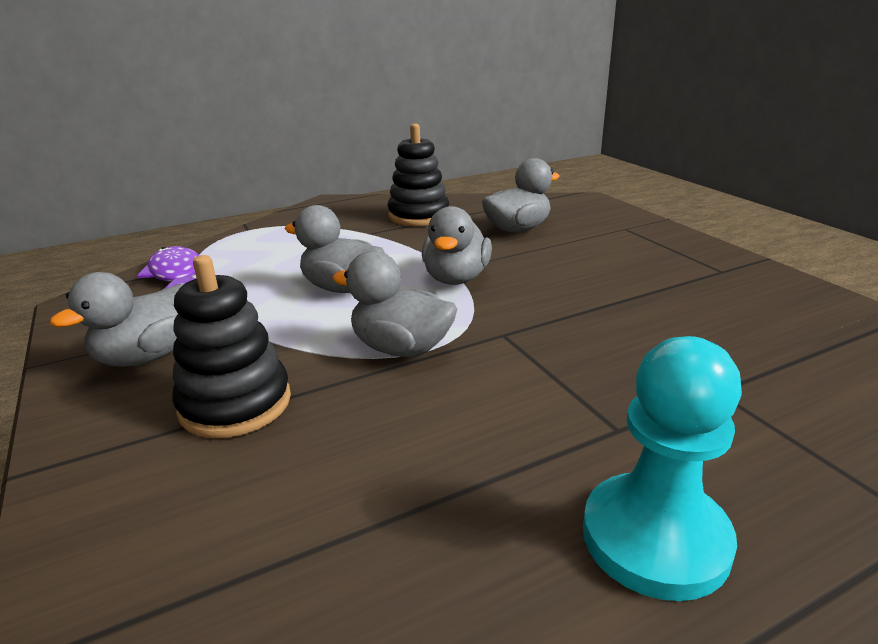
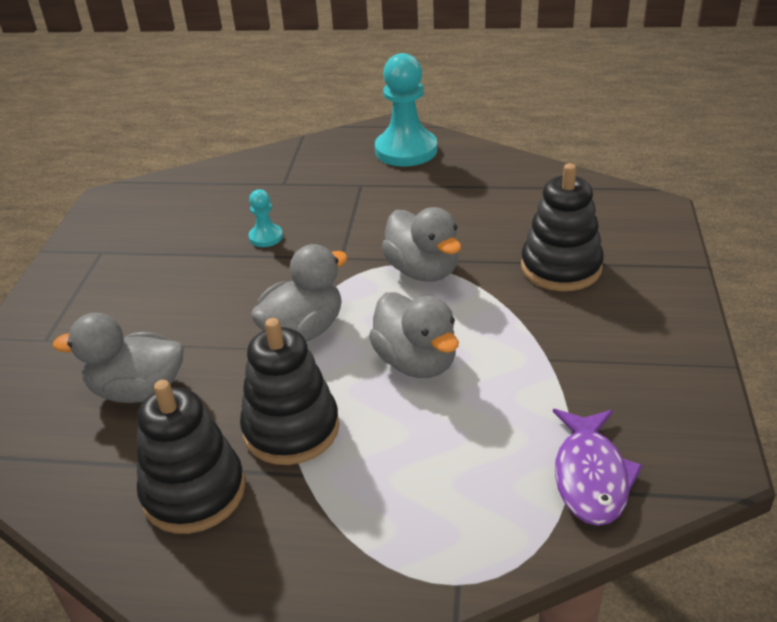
camera: 145 degrees left, 10 degrees up
grey duck [50,272,186,366] -> none
none -> black stacking toy [240,318,340,465]
none -> turquoise pawn [249,189,283,247]

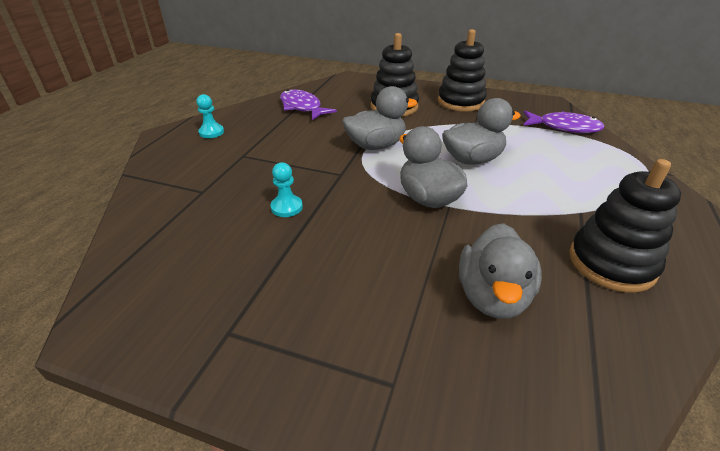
camera: 80 degrees left, 0 degrees up
black stacking toy [240,318,340,465] -> black stacking toy moved to [438,29,487,112]
turquoise pawn [375,53,437,167] -> turquoise pawn [196,94,224,138], size x0.48
none -> purple fish [280,89,337,120]

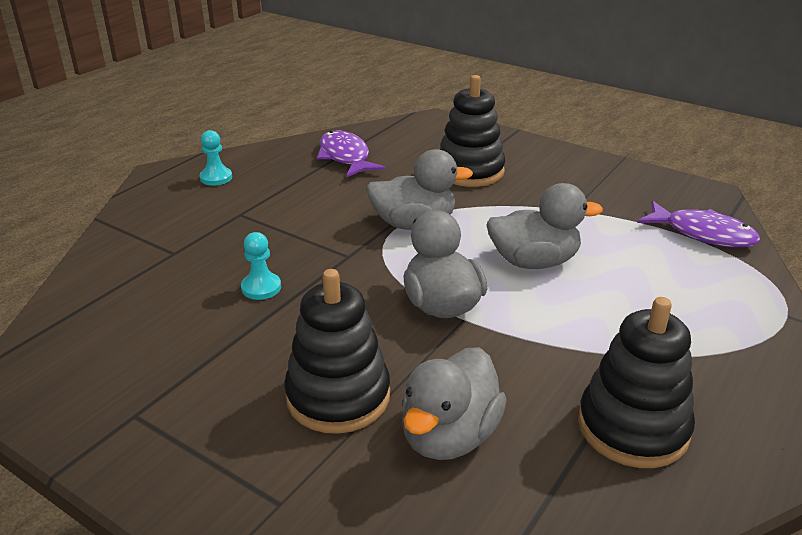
camera: 15 degrees right, 5 degrees down
black stacking toy [438,29,487,112] -> black stacking toy moved to [284,269,390,434]

